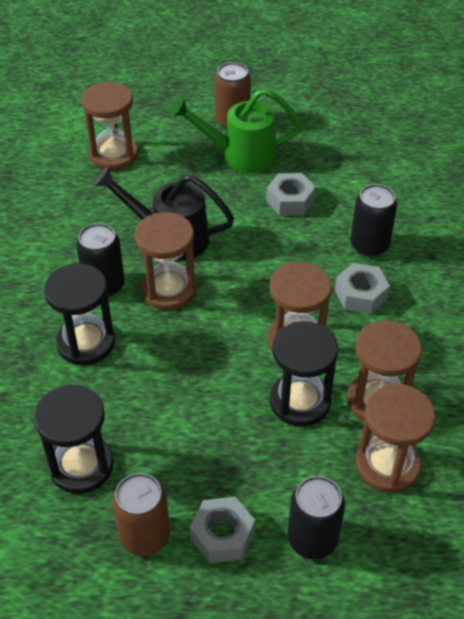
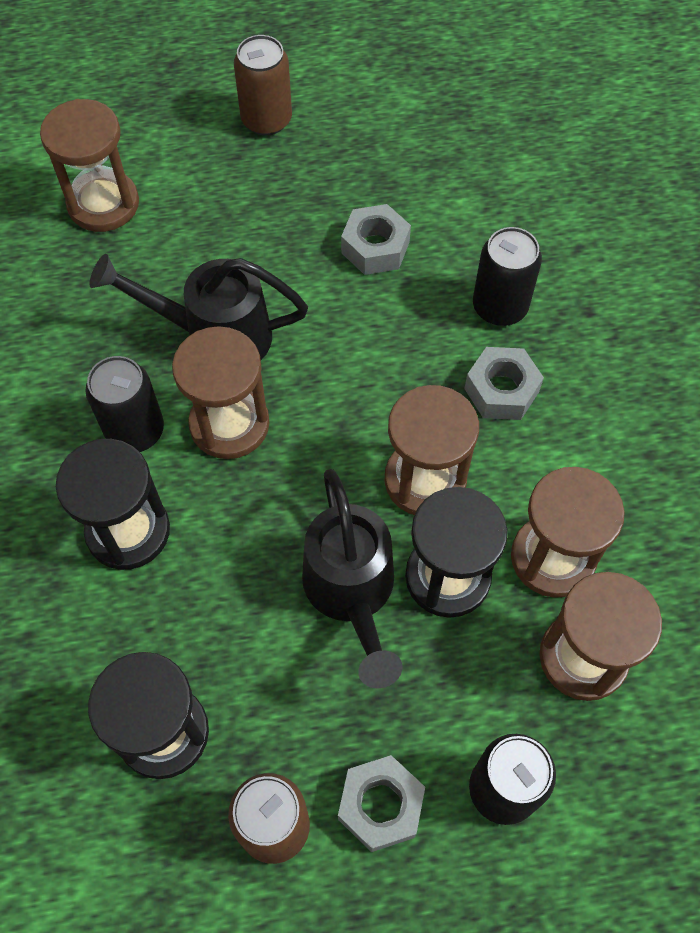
camera: 10 degrees left, 15 degrees up
green watering can [170,88,303,173] -> none
none -> black watering can [302,469,402,689]

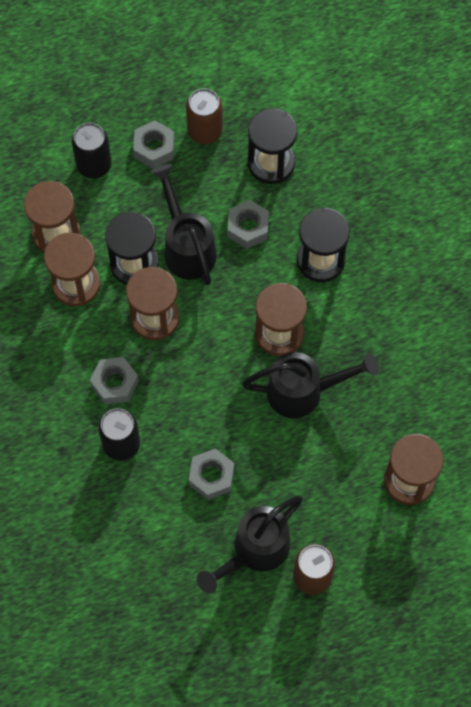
camera: 170 degrees right, 5 degrees up
black can [85,356,164,452] -> none
none -> black watering can [197,495,303,594]
none -> grey nut [228,200,269,249]

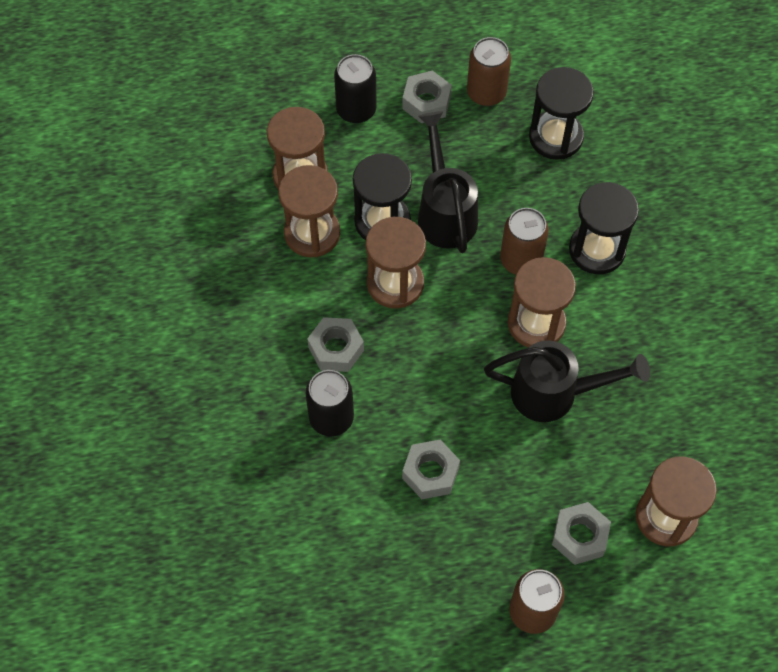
camera: 10 degrees right, 5 degrees down
black watering can [197,495,303,594] -> none
grey nut [228,200,269,249] -> grey nut moved to [552,502,611,565]
none -> brown can [500,208,549,275]

